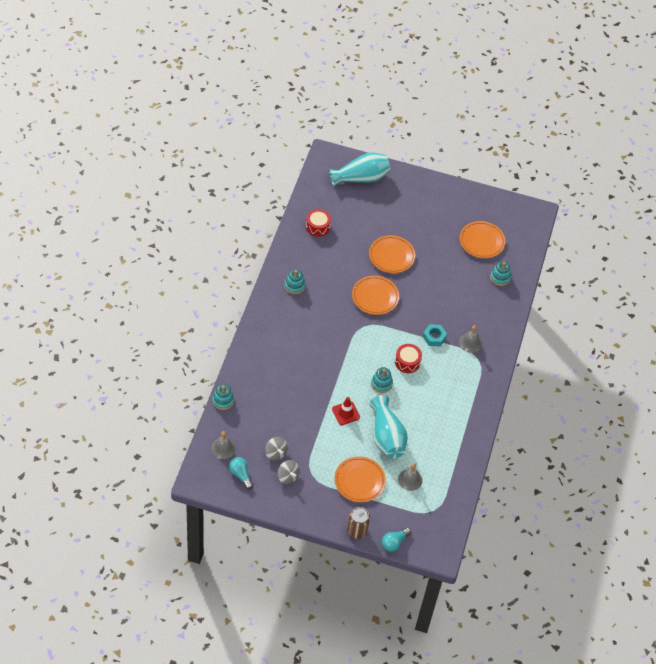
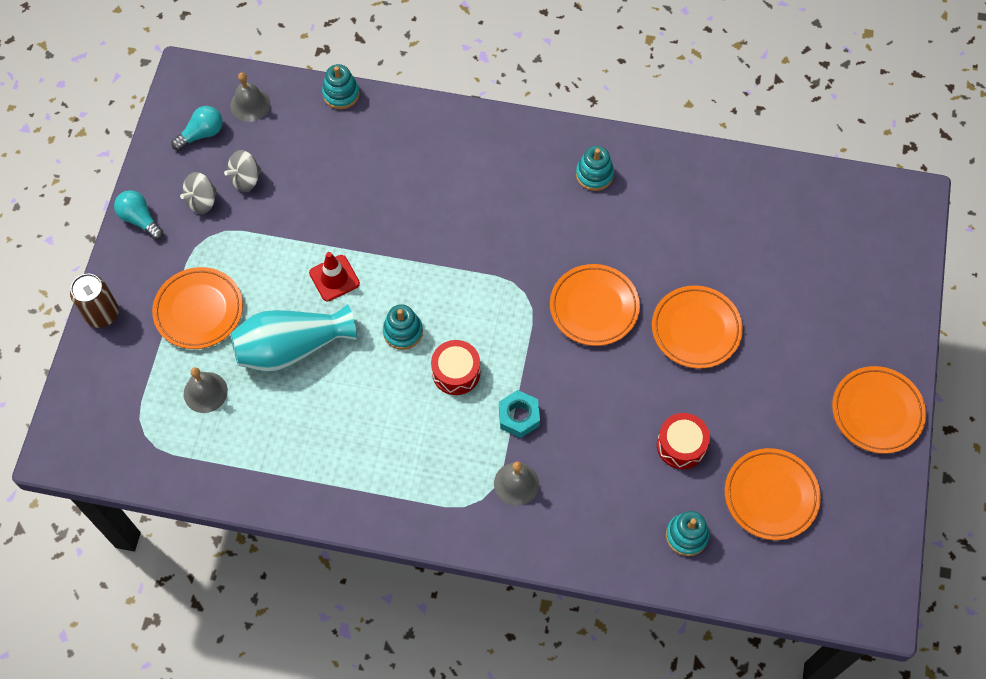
camera: 90 degrees right, 10 degrees up
red drum [306,209,331,237] -> red drum moved to [657,413,710,469]
turquoise vase [329,152,390,187] -> none
turquoise light bulb [382,528,411,552] -> turquoise light bulb moved to [114,190,163,240]
none -> orange plate [832,366,926,454]

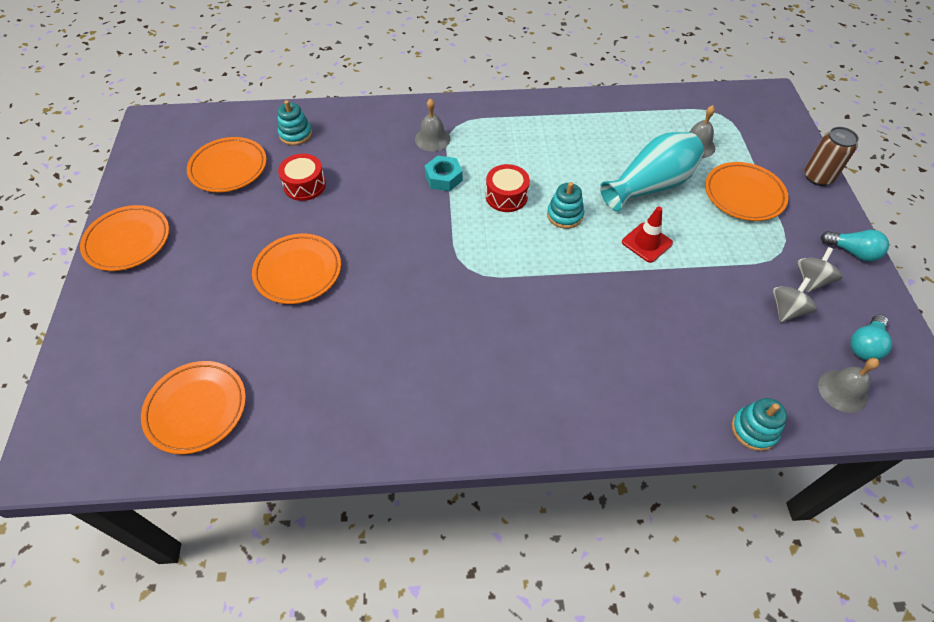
camera: 165 degrees right, 10 degrees down
orange plate [550,264,640,346] -> orange plate moved to [141,361,246,454]
turquoise stacking toy [576,146,614,191] -> none

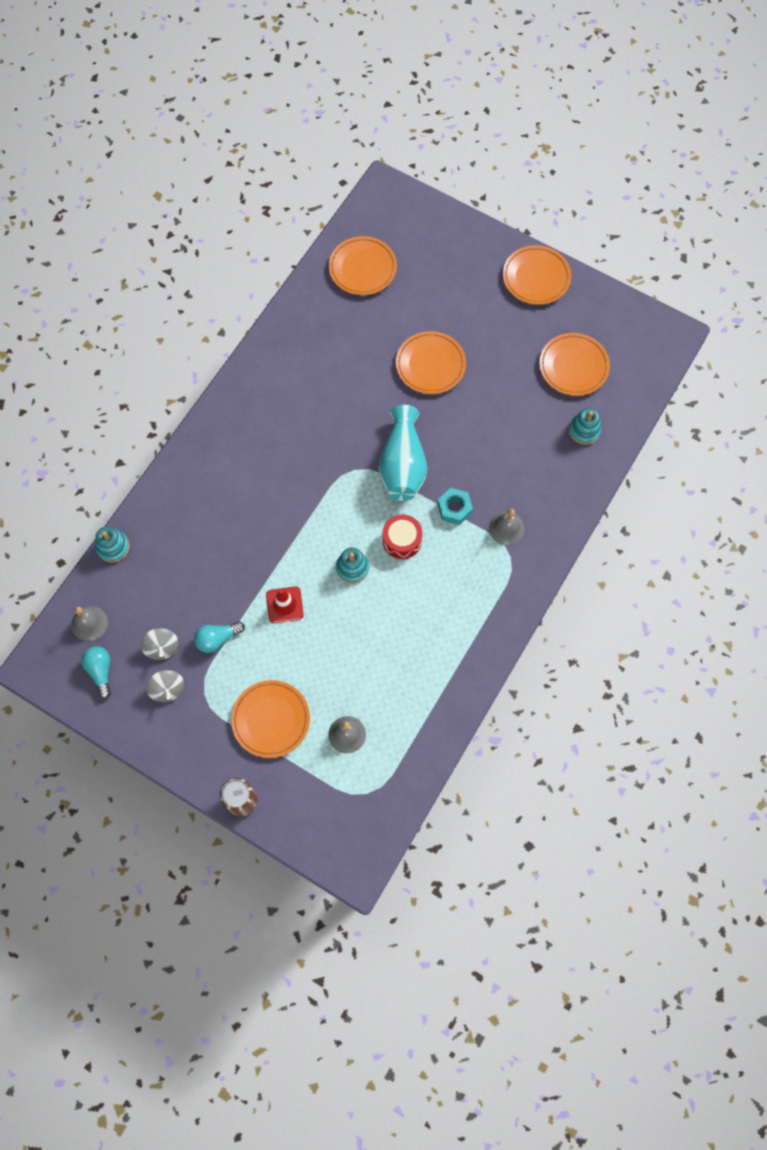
camera: 125 degrees right, 15 degrees up
red drum [278,154,326,201] -> none
turquoise vase [600,132,704,212] -> turquoise vase moved to [378,405,427,501]
turquoise light bulb [821,230,889,262] -> turquoise light bulb moved to [194,621,245,653]

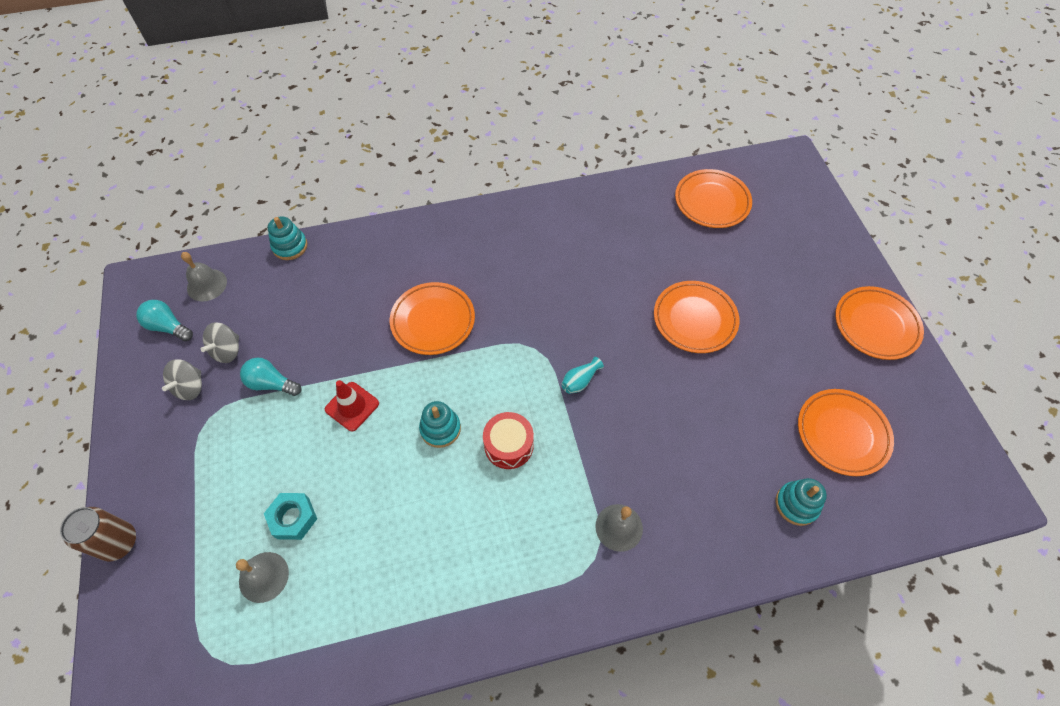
camera: 45 degrees right, 10 degrees down
turquoise light bulb [81,646,111,699] -> turquoise light bulb turned 90 degrees counterclockwise [136,300,193,341]
orange plate [231,680,310,758] -> orange plate moved to [390,282,475,355]
turquoise vase [378,405,427,501] -> turquoise vase [561,357,604,394], size x0.40
turquoise nut [437,488,473,525] -> turquoise nut moved to [264,493,317,540]

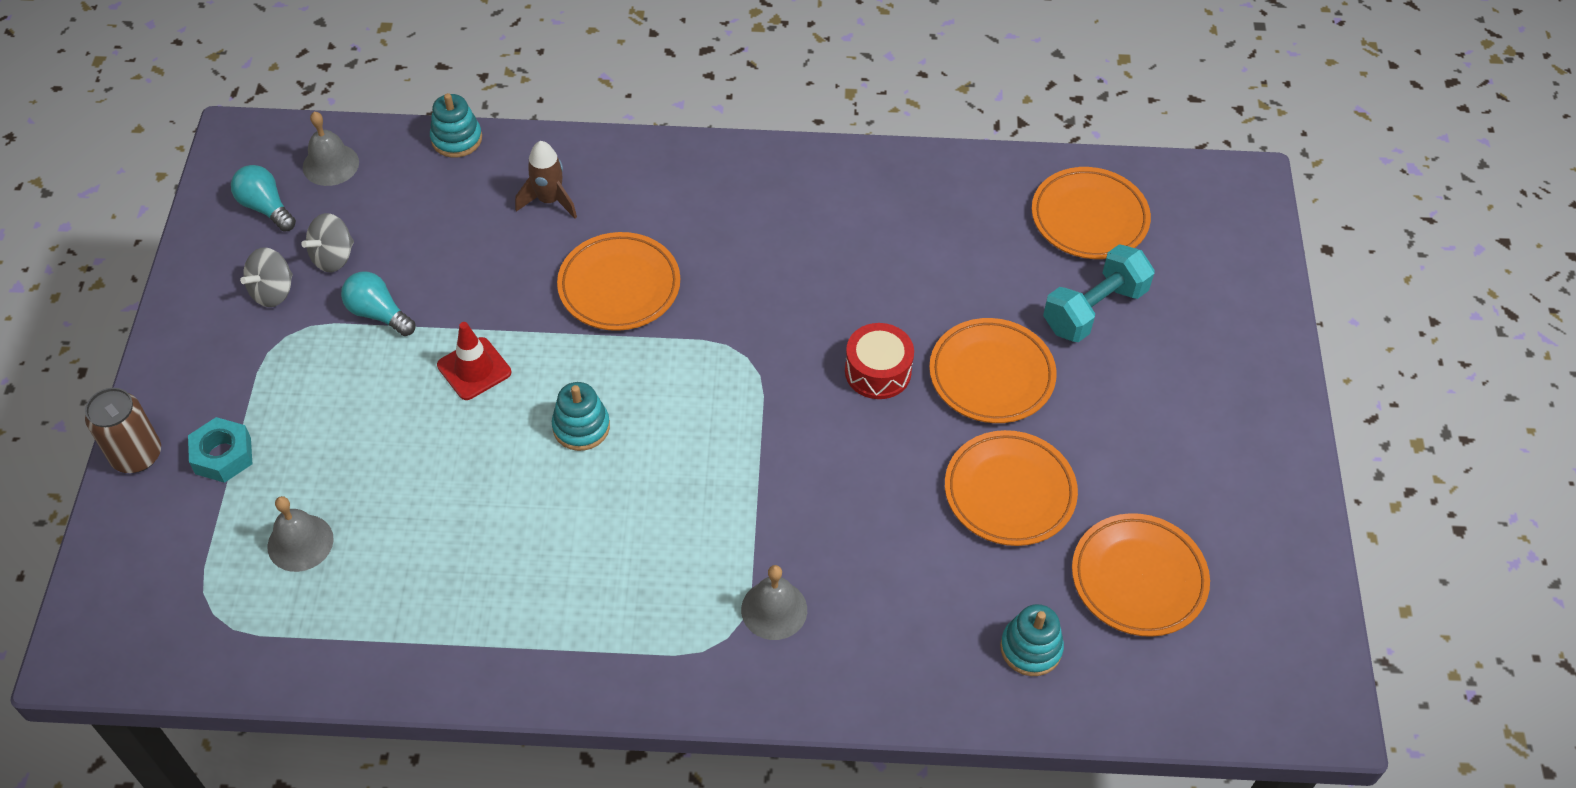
camera: 15 degrees right, 5 degrees down
turquoise nut [264,493,317,540] -> turquoise nut moved to [188,417,252,483]
red drum [483,412,534,469] -> red drum moved to [845,323,914,399]
turquoise vase [561,357,604,394] -> none
orange plate [835,286,924,360] -> orange plate moved to [945,430,1078,546]
none -> brown rocket [515,141,577,219]
none -> turquoise dumbbell [1043,244,1155,342]

